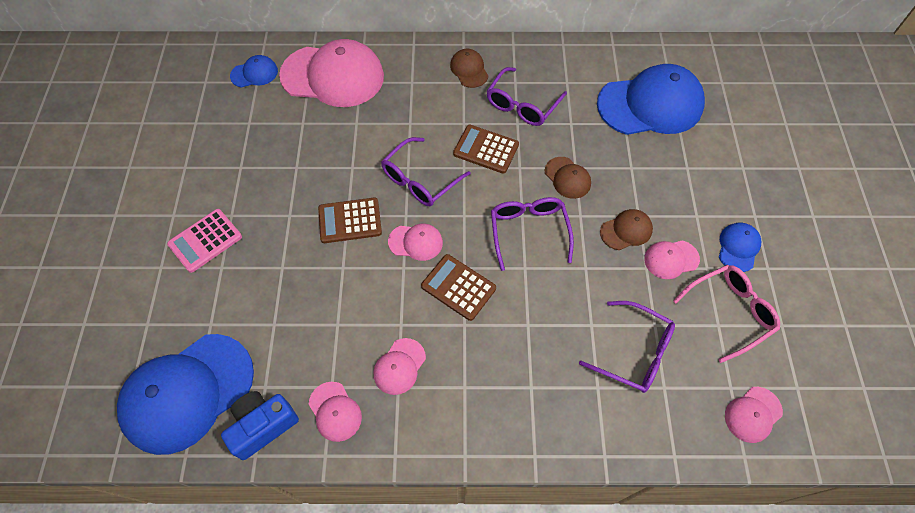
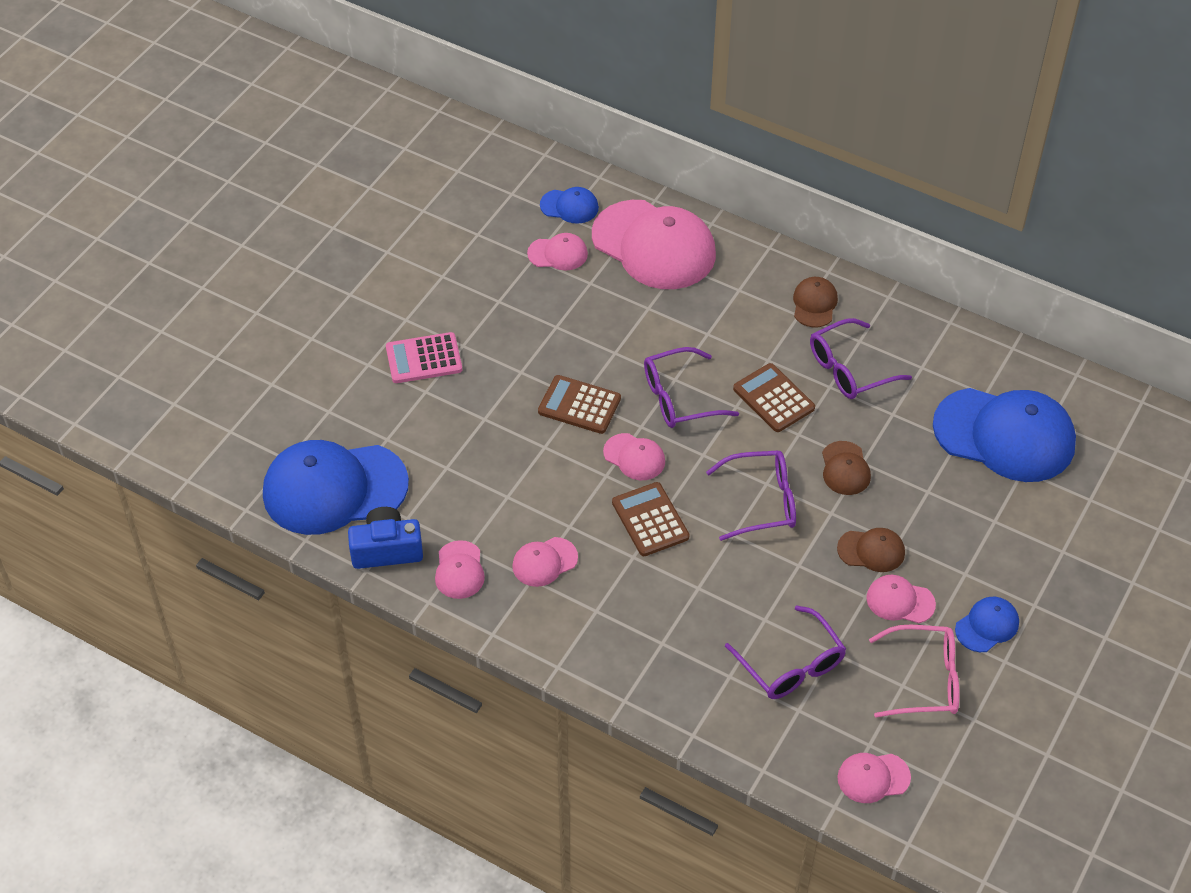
camera: 30 degrees right, 10 degrees down
purple glasses [491,197,574,271] -> purple glasses turned 60 degrees clockwise [706,451,796,541]
none -> pink cap [527,233,588,271]

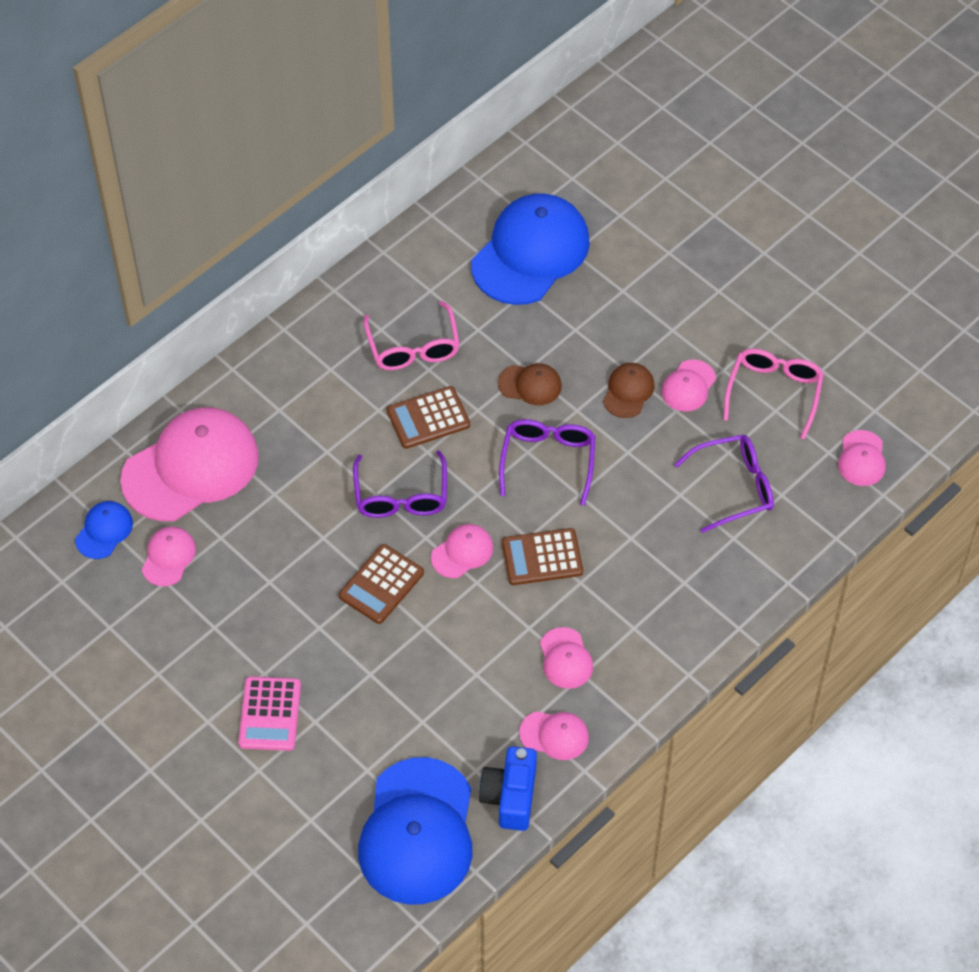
camera: 75 degrees left, 5 degrees up
brown cap [793,277,838,327] -> none
purple glasses [810,318,912,399] -> pink glasses [364,301,460,370]
blue cap [955,597,1019,652] -> none

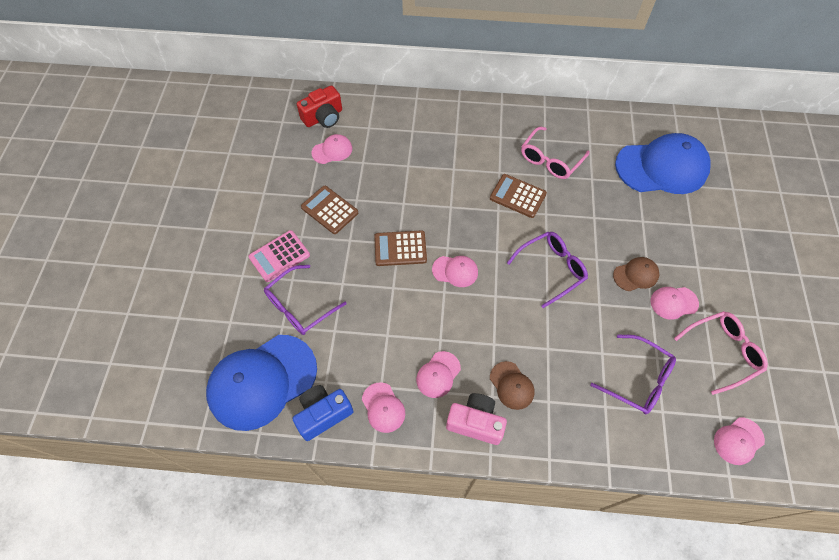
camera: 50 degrees right, 5 degrees up
blue cap [75,501,133,559] -> red camera [297,85,342,128]
pink cap [120,407,259,521] -> none
purple glasses [353,451,447,518] -> purple glasses moved to [264,265,347,335]
brown cap [498,363,562,405] -> brown cap moved to [490,361,535,410]
brown calculator [502,528,583,585] -> brown calculator moved to [301,186,358,234]
none -> pink camera [446,393,507,445]

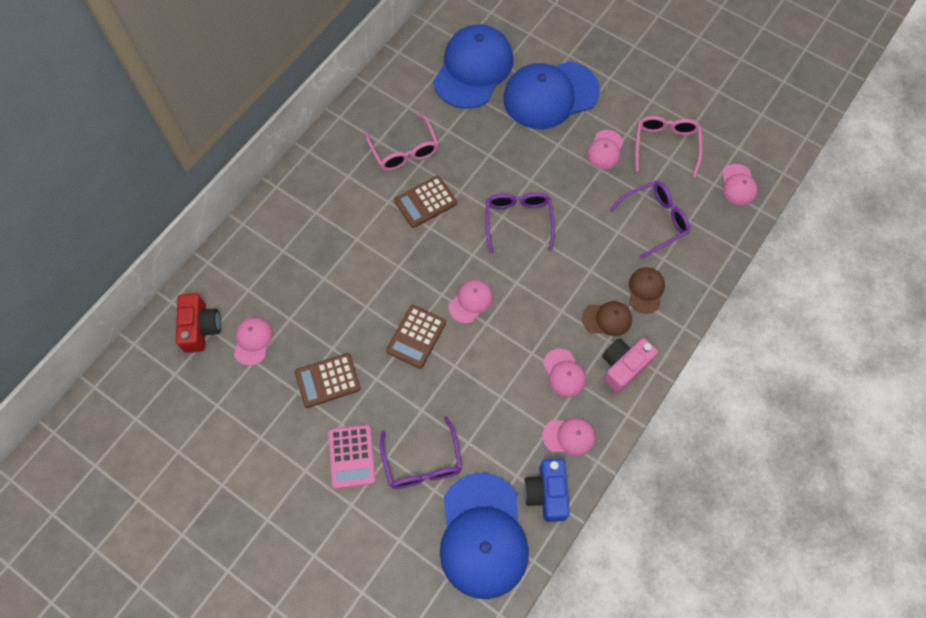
camera: 60 degrees left, 5 degrees up
brown cap [613,257,659,291] -> brown cap moved to [629,267,665,314]
none -> blue cap [503,61,600,129]

